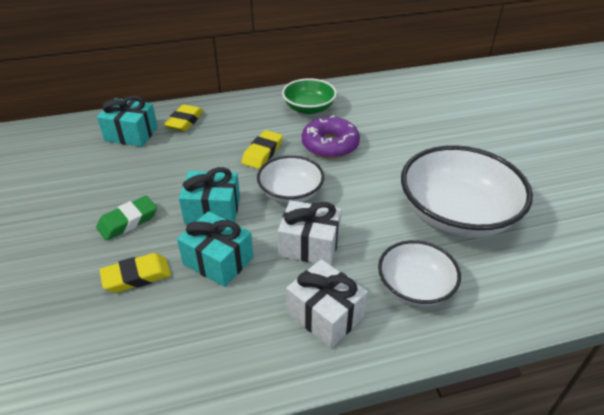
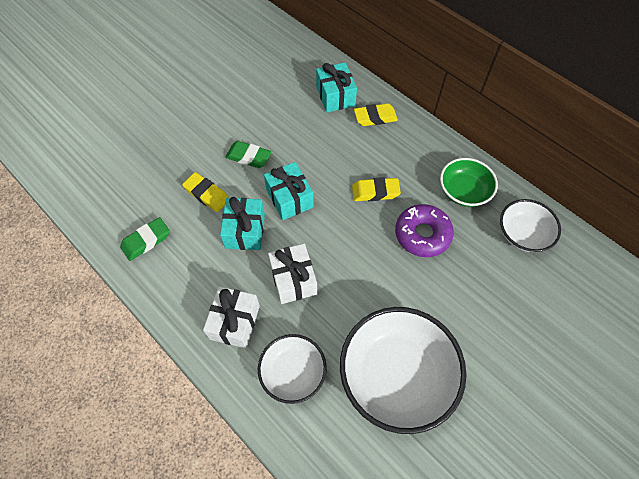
camera: 60 degrees right, 20 degrees up
white bowl [257,155,324,204] -> white bowl moved to [500,199,561,252]
none -> green eraser [120,217,170,261]

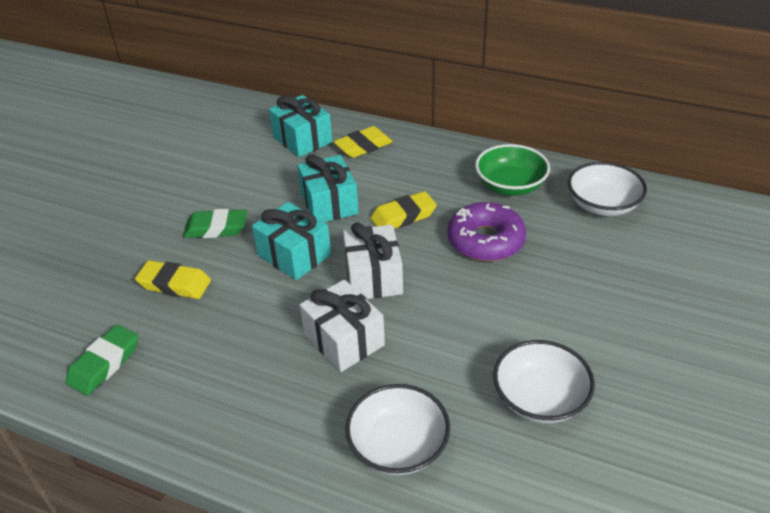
camera: 20 degrees left, 20 degrees down
white gift [203,286,260,348] -> white gift moved to [343,223,403,299]
turquoise gift [220,197,265,250] -> turquoise gift moved to [298,154,359,222]
white bowl [340,307,466,434] -> white bowl [493,340,595,423], size x0.57

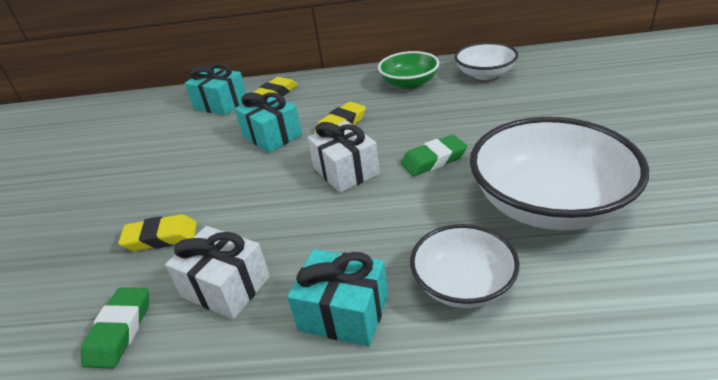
camera: 20 degrees left, 5 degrees down
green eraser [183,209,247,238] -> green eraser moved to [400,135,467,176]
turquoise gift [252,202,331,280] -> turquoise gift moved to [287,249,388,346]
white gift [300,279,385,372] -> white gift moved to [165,226,270,319]
purple donut [447,202,526,261] -> none
white bowl [493,340,595,423] -> white bowl [470,117,649,230], size x1.76

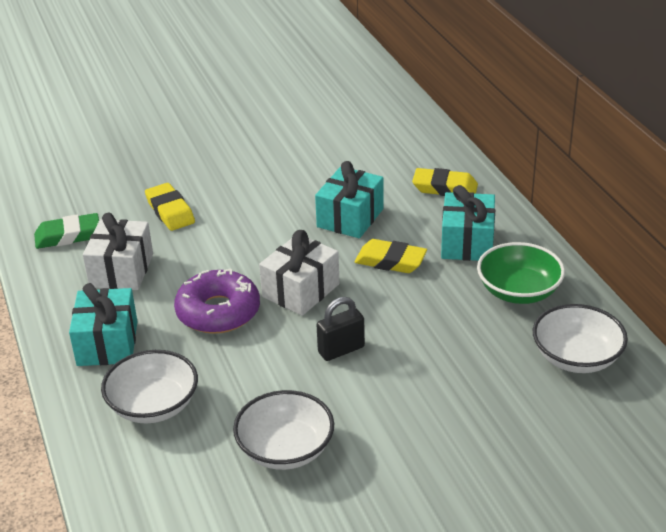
camera: 65 degrees right, 0 degrees up
turquoise gift [185,63,246,115] -> turquoise gift moved to [441,185,495,261]
green eraser [400,135,467,176] -> black padlock [317,297,365,361]
white bowl [470,117,649,230] -> white bowl [233,390,334,470], size x0.57
none -> purple donut [174,269,260,334]

